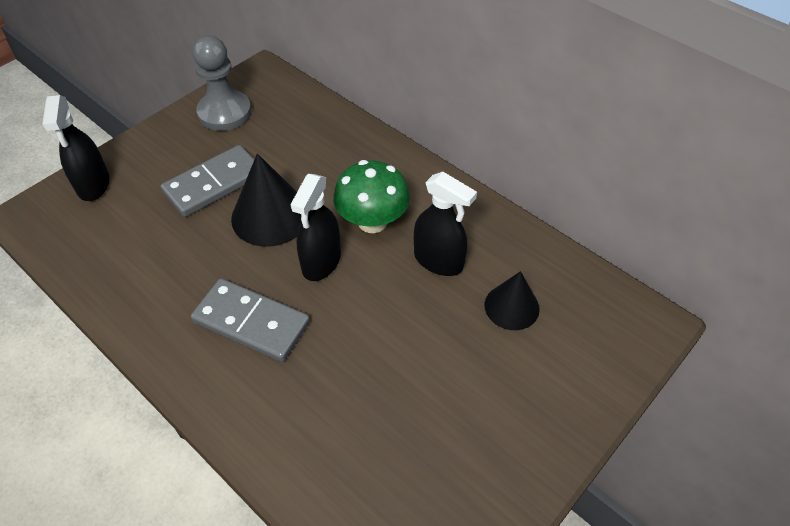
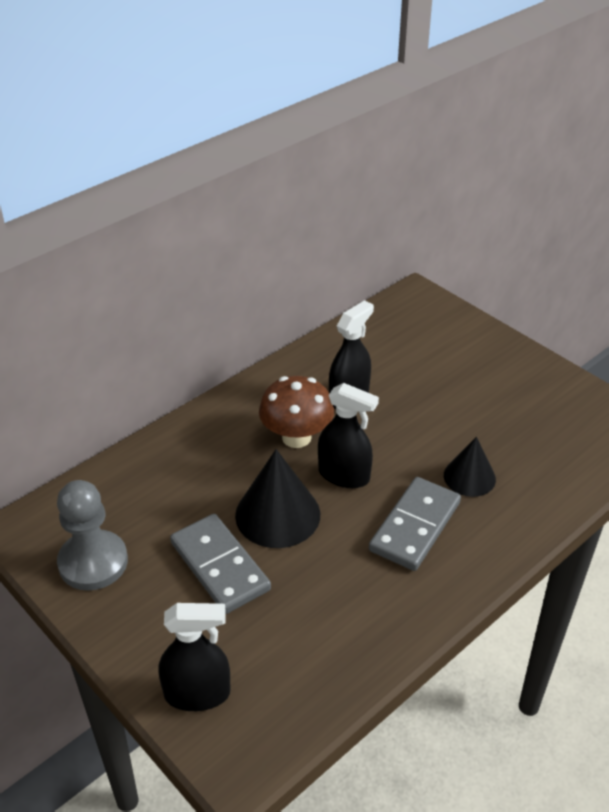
camera: 85 degrees left, 10 degrees down
green mushroom [333,160,410,233] -> brown mushroom [259,376,334,448]
black cone [485,271,540,330] -> black cone moved to [444,437,496,497]

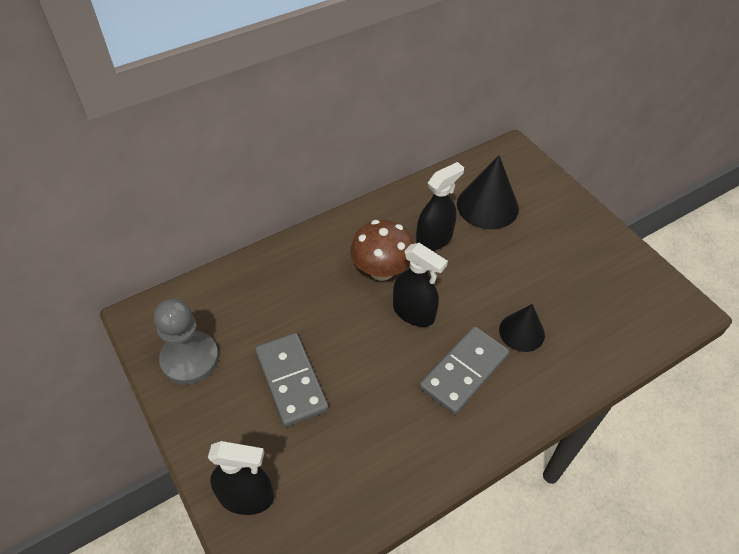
camera: 10 degrees right, 10 degrees up
black cone [235,449,320,548] -> black cone moved to [457,156,519,229]

